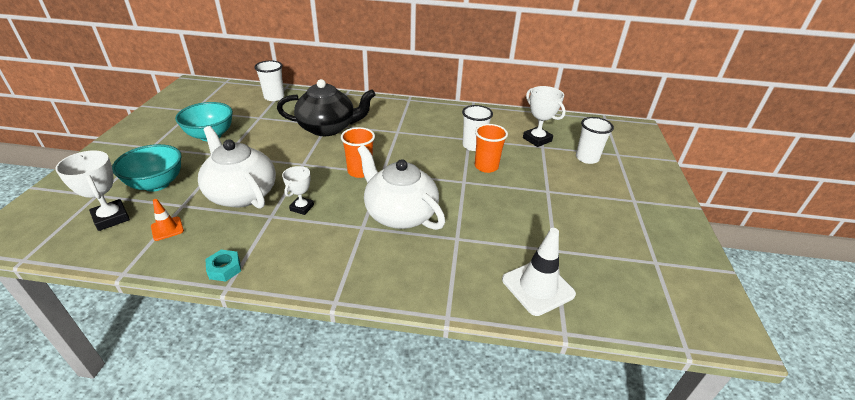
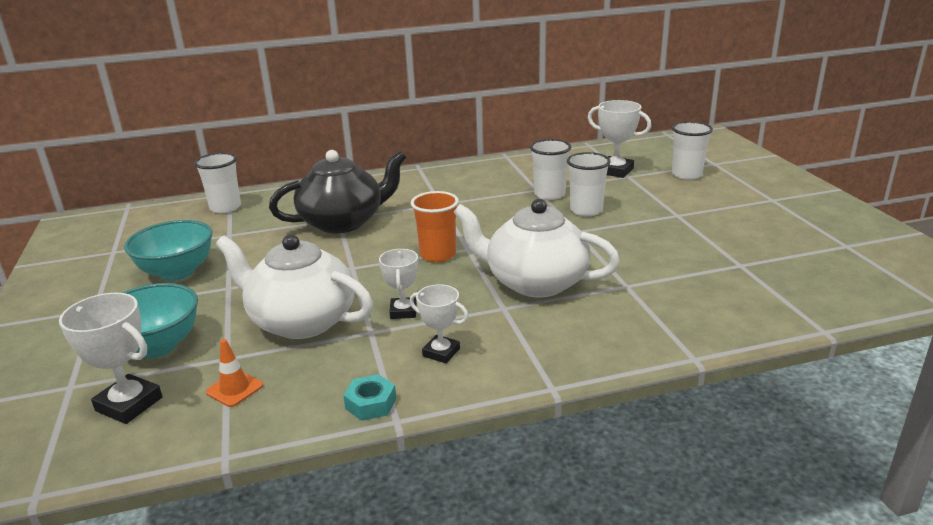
camera: 20 degrees left, 10 degrees down
orange cup [475,124,508,173] -> white cup [567,152,611,216]
white traffic cone [502,228,576,316] -> none
none -> white trophy [410,284,469,363]

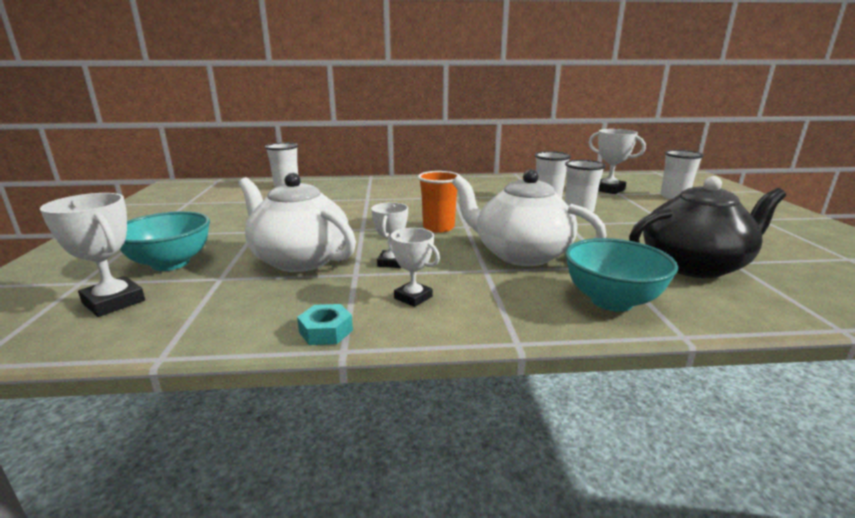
camera: 10 degrees right, 5 degrees down
turquoise bowl [124,220,212,281] -> turquoise bowl moved to [565,238,678,312]
orange traffic cone [206,339,263,407] -> none
black teapot [269,150,406,233] -> black teapot moved to [629,176,786,278]

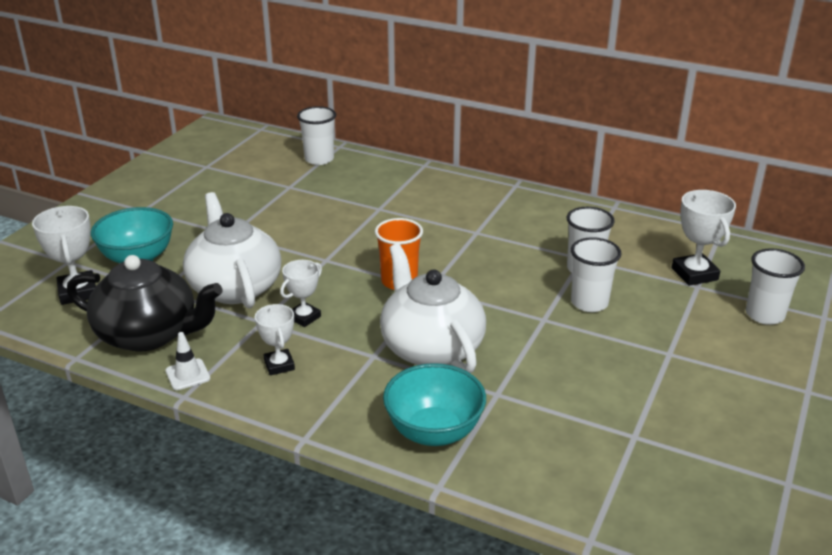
camera: 30 degrees right, 10 degrees up
turquoise nut [297,304,353,345] -> white traffic cone [165,332,210,390]
black teapot [629,176,786,278] -> black teapot moved to [67,255,222,352]

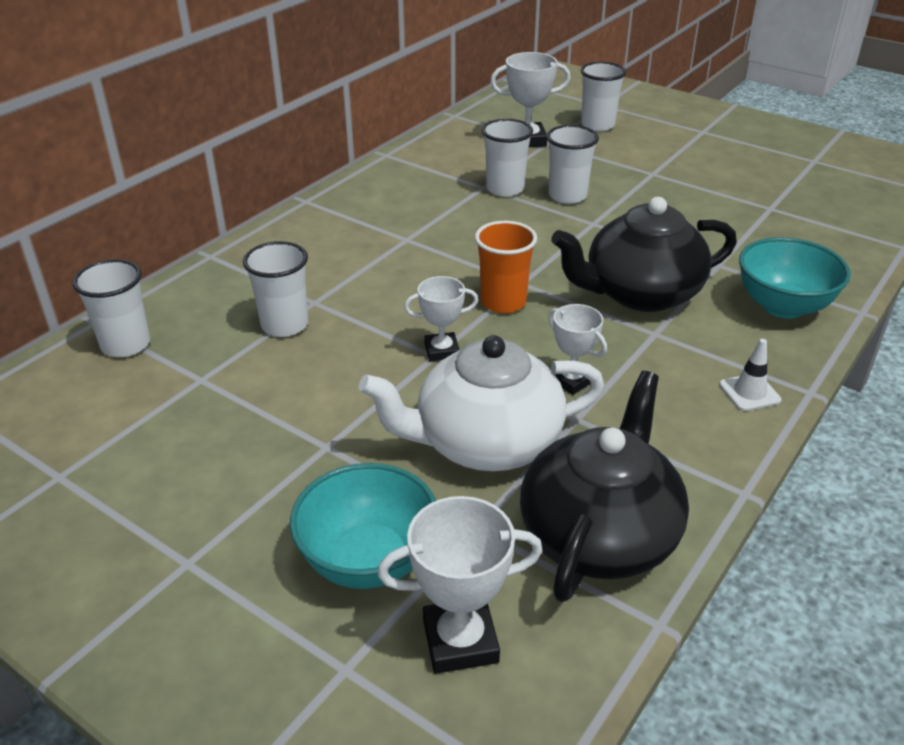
camera: 80 degrees left, 5 degrees up
white traffic cone [165,332,210,390] -> white traffic cone moved to [719,339,782,411]
white trophy [255,304,295,375] -> white trophy moved to [404,276,478,361]
white teapot [380,244,486,373] -> black teapot [551,197,737,312]
none -> white cup [243,241,308,337]

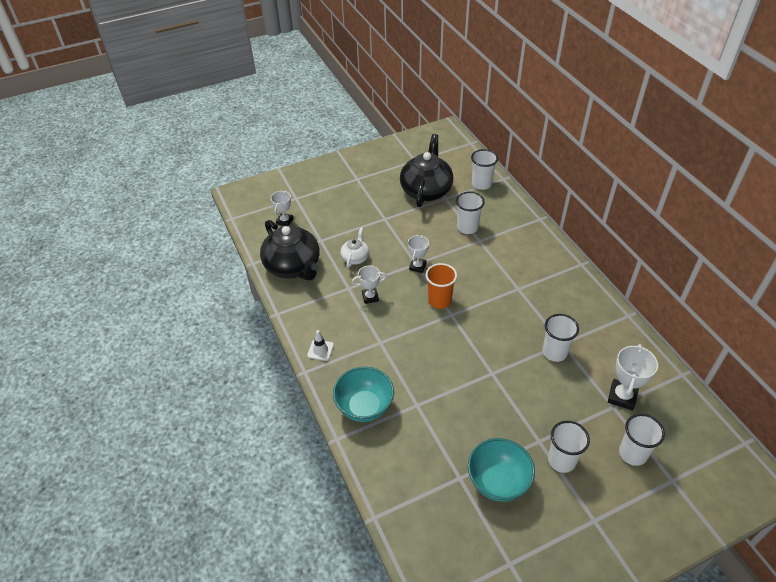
camera: 120 degrees right, 10 degrees up
turquoise bowl [290,463,436,589] -> turquoise bowl moved to [468,438,535,502]
white teapot [359,335,604,471] -> white teapot [341,228,369,268], size x0.49
white trophy [378,496,543,674] -> white trophy [271,191,293,226], size x0.66
white cup [546,125,599,204] -> white cup moved to [548,421,590,473]
black teapot [551,197,737,312] -> black teapot moved to [400,134,453,207]

